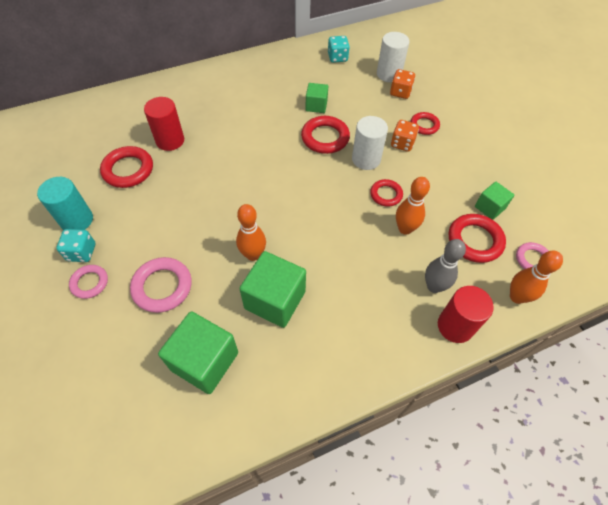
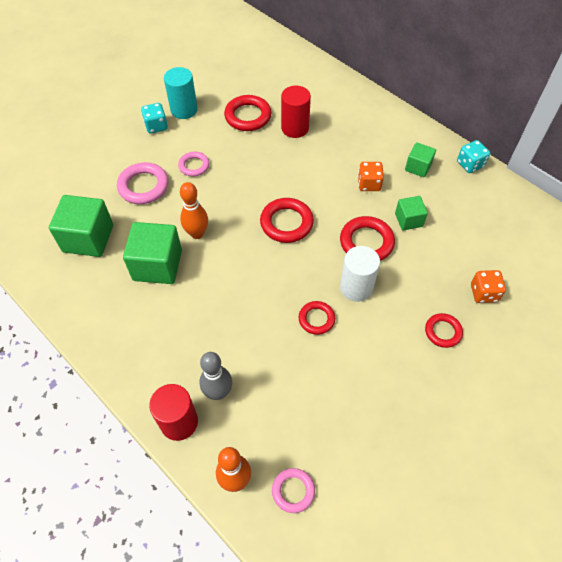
camera: 70 degrees right, 0 degrees up
pink ring [69,265,108,299] -> pink ring moved to [178,152,210,176]
turquoise dice [328,36,350,63] -> turquoise dice moved to [457,140,490,173]
white cylinder [377,32,409,82] -> none
orange dice [391,120,419,152] -> orange dice moved to [358,162,384,191]
orange bowling pin [396,177,430,235] -> none
red ring [449,214,506,263] -> red ring moved to [260,198,314,243]
green cube [475,182,514,220] -> green cube moved to [405,142,436,178]

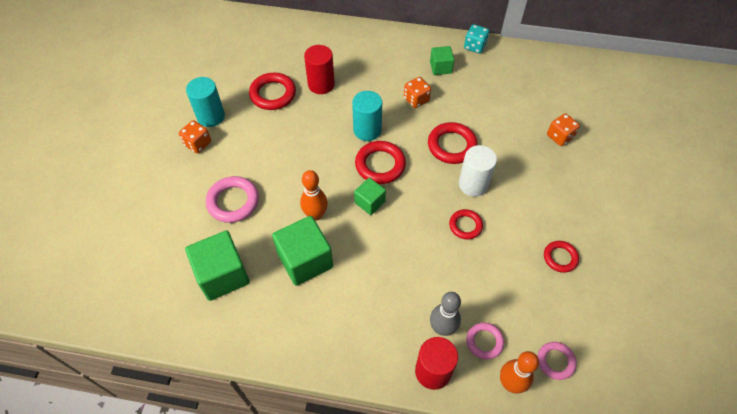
camera: 35 degrees left, 0 degrees up
turquoise dice [141,103,168,134] -> orange dice [179,120,211,153]
pink ring [178,152,210,176] -> pink ring moved to [466,322,504,360]
green cube [395,196,428,231] -> green cube moved to [354,178,386,215]
red ring [425,313,463,348] -> red ring moved to [544,241,579,273]
none -> turquoise cylinder [352,91,382,141]

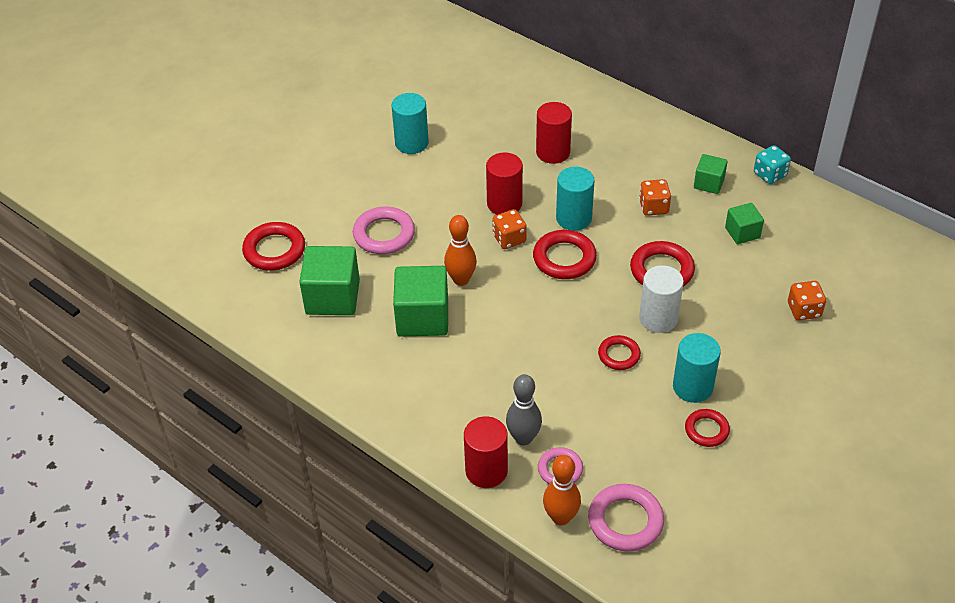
camera: 30 degrees right, 10 degrees down
orange dice [179,120,211,153] -> orange dice moved to [492,209,527,249]
red ring [249,73,296,110] -> red ring moved to [242,222,305,271]
green cube [354,178,386,215] -> green cube moved to [725,203,764,244]
pink ring [538,342,577,380] -> pink ring [588,484,664,552], size x1.61
none -> red cylinder [486,152,523,215]
none -> turquoise cylinder [673,333,721,403]

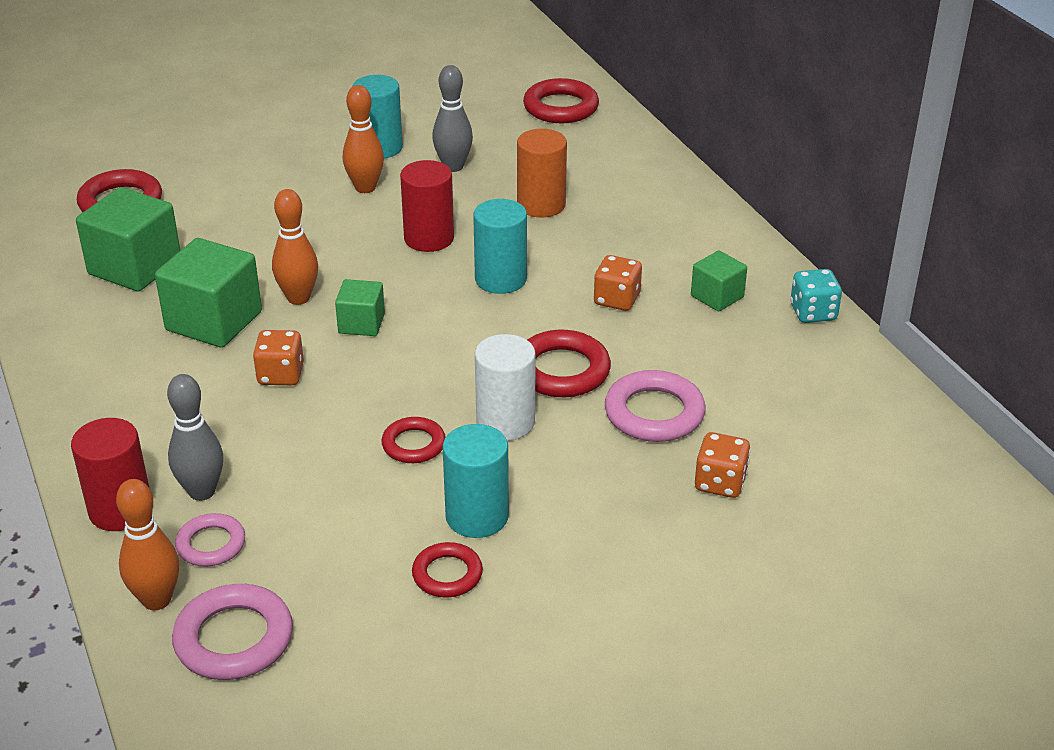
camera: 25 degrees right, 10 degrees down
pink ring [353,206,415,254] -> pink ring moved to [605,370,705,442]
orange dice [492,209,527,249] -> orange dice moved to [253,330,304,385]
red ring [533,230,597,279] -> red ring moved to [523,78,599,123]
red cylinder [536,102,572,164] -> orange cylinder [517,129,567,218]
green cube [725,203,764,244] -> green cube moved to [335,279,385,336]
none -> orange bowling pin [343,85,384,193]
none -> grey bowling pin [432,65,473,172]

